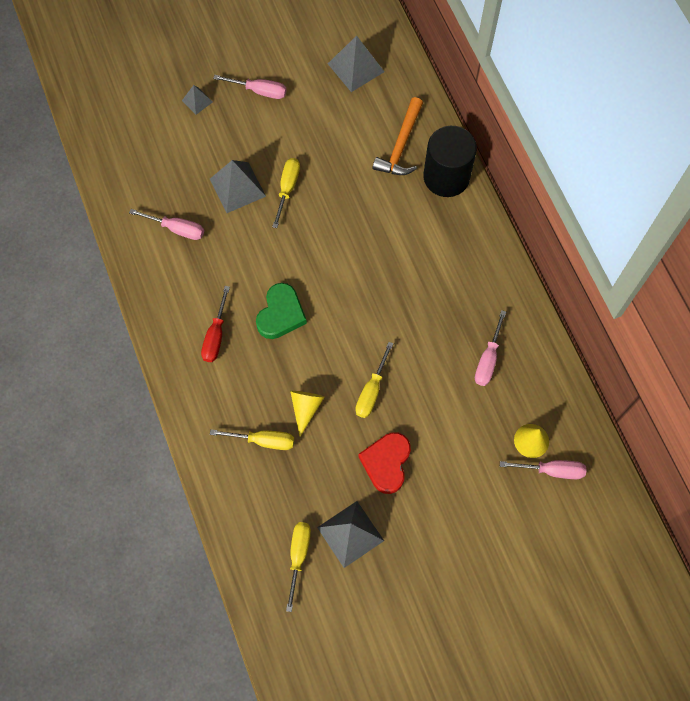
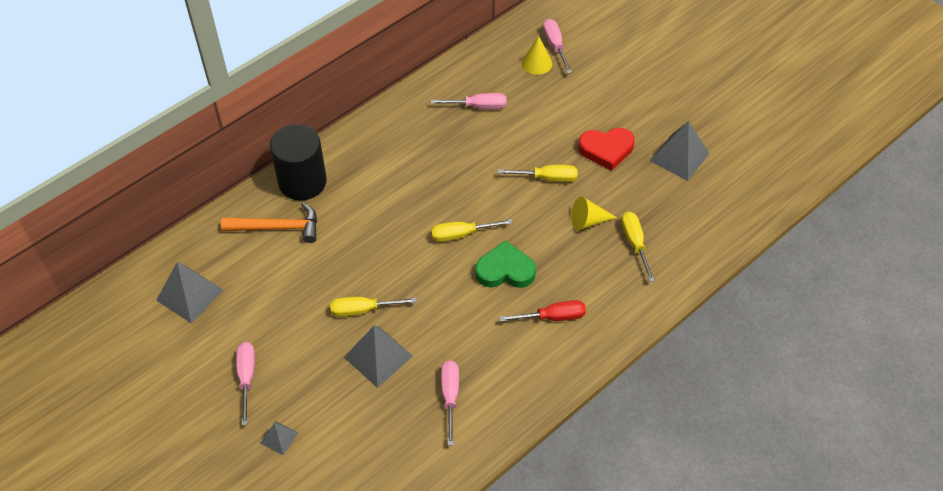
camera: 110 degrees left, 15 degrees down
yellow screwdriver [286,522,311,612] -> yellow screwdriver moved to [431,219,513,242]

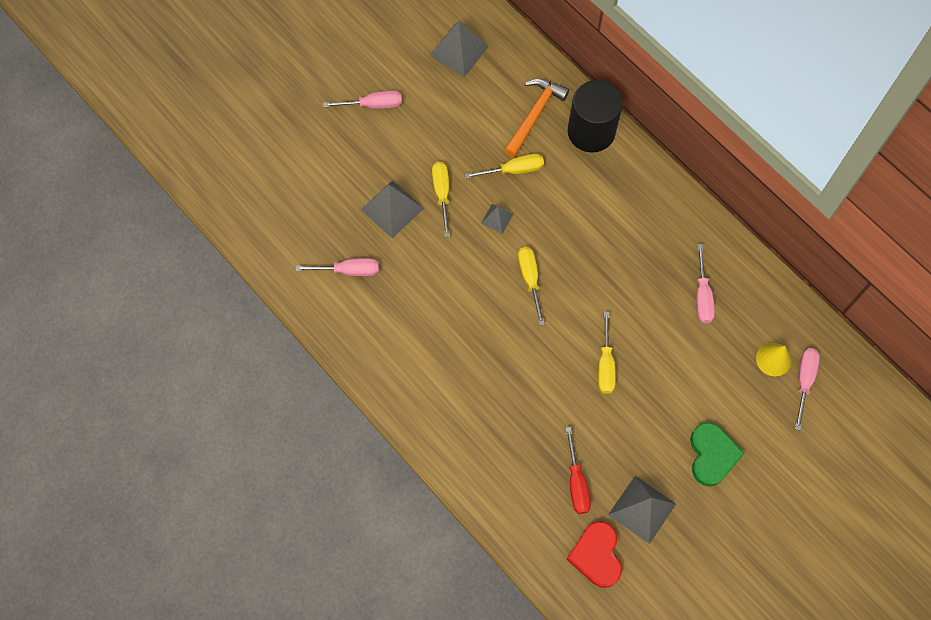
camera: 90 degrees right, 15 degrees up
orange hammer [221,203,317,243] -> orange hammer turned 150 degrees counterclockwise [504,79,569,157]
grey pyramid [260,421,298,455] -> grey pyramid moved to [481,204,513,234]
green heart [475,240,536,288] -> green heart moved to [690,422,745,487]
red screwdriver [499,300,586,322] -> red screwdriver moved to [565,427,591,514]
pink screwdriver [543,19,572,73] -> pink screwdriver turned 60 degrees counterclockwise [795,348,820,430]
yellow cone [571,196,617,231] -> none
red heart [578,128,635,171] -> red heart moved to [566,521,622,588]
yellow screwdriver [621,212,655,282] -> yellow screwdriver moved to [465,153,544,179]

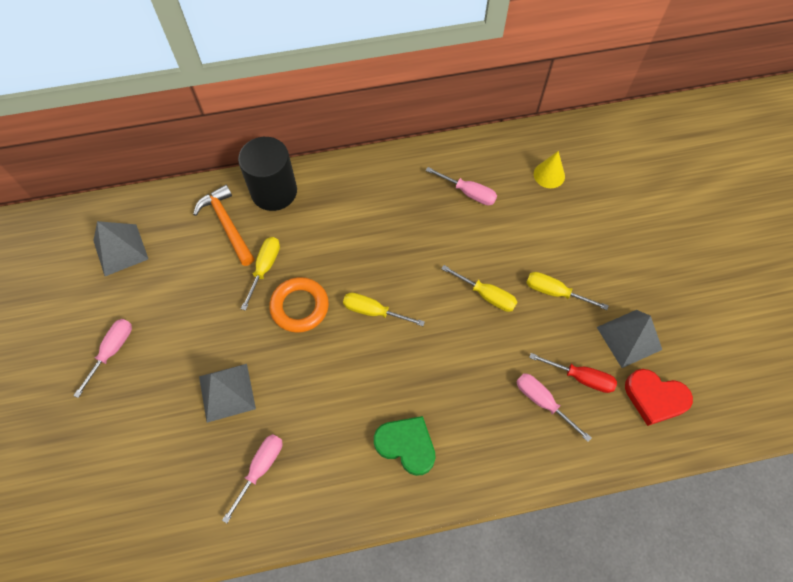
camera: 60 degrees left, 5 degrees down
yellow screwdriver [432,162,450,237] -> yellow screwdriver moved to [526,272,609,310]
grey pyramid [481,204,513,234] -> orange ring [269,277,329,333]
green heart [690,422,745,487] -> green heart moved to [374,416,436,476]
pink screwdriver [795,348,820,430] -> pink screwdriver moved to [516,373,592,442]

